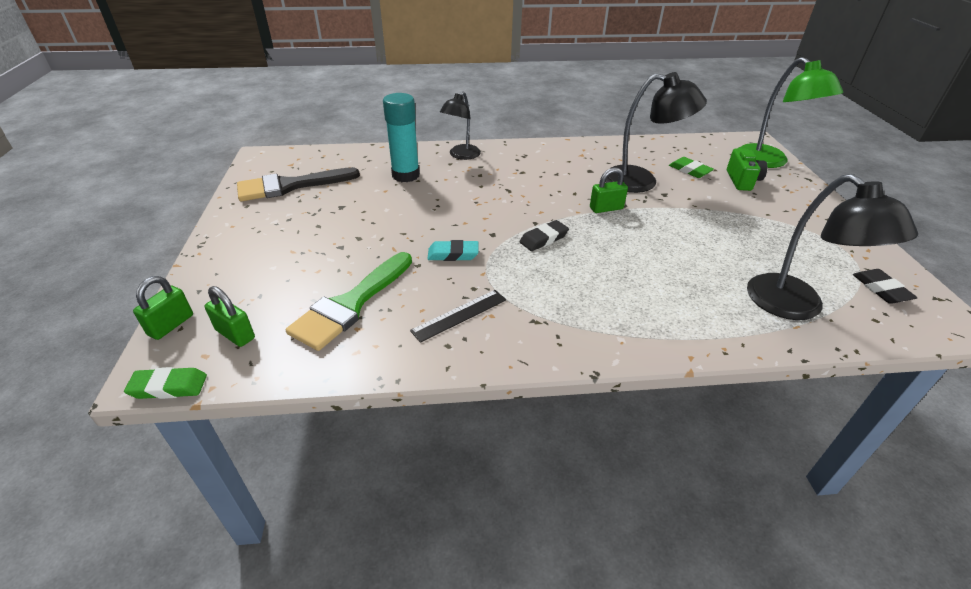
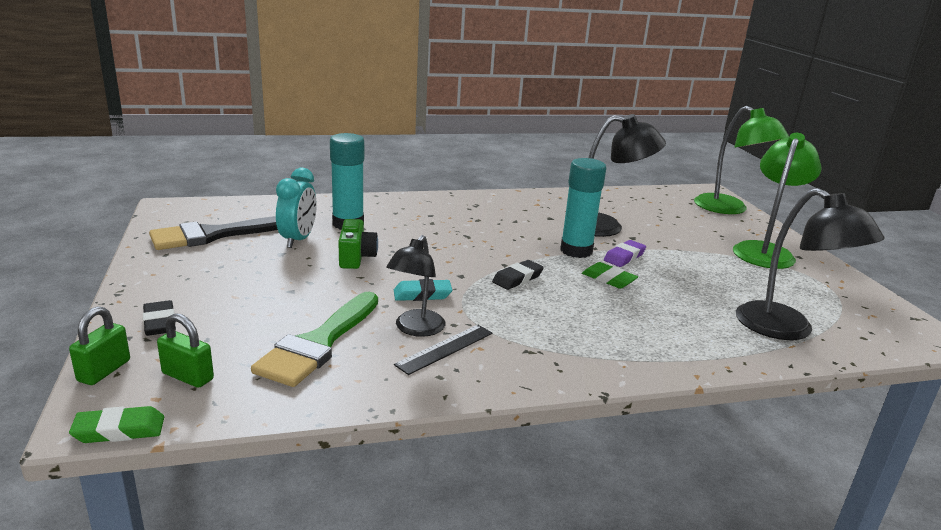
camera: 10 degrees left, 15 degrees down
black lamp [440,91,481,160] -> black lamp moved to [386,235,445,337]
green padlock [590,168,628,213] -> turquoise glue stick [560,158,606,258]
green eraser [669,157,714,178] -> green eraser moved to [582,262,638,289]
green camera [727,148,767,191] -> green camera moved to [338,219,378,269]
black eraser [853,269,918,304] -> black eraser moved to [143,300,176,336]
none -> turquoise clock [276,168,317,248]
none -> purple eraser [604,240,646,267]
none -> green lamp [733,133,822,269]

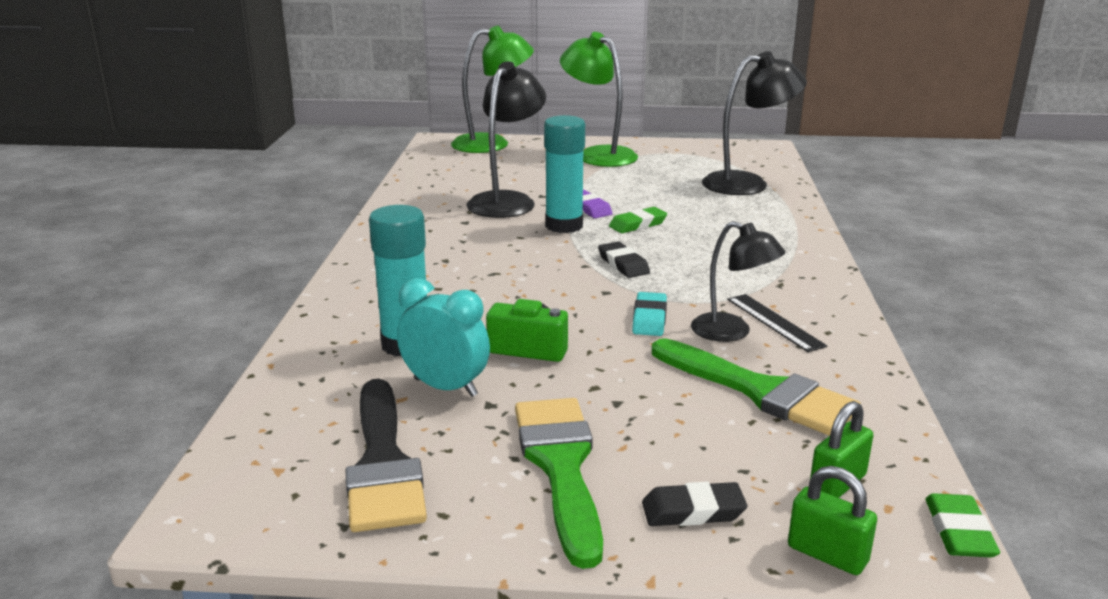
camera: 70 degrees left, 0 degrees up
none -> green brush [515,398,603,569]

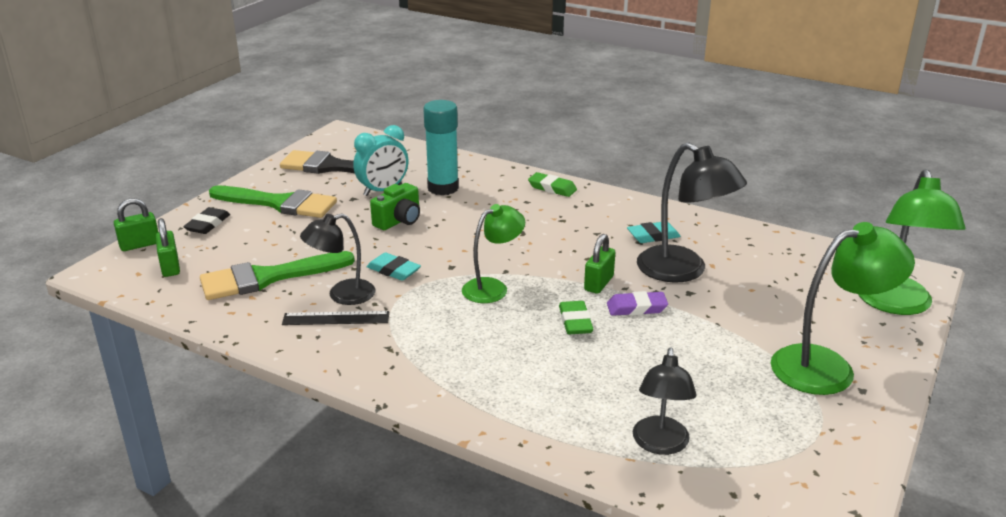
camera: 115 degrees right, 5 degrees up
turquoise glue stick [544,115,585,233] -> green padlock [584,234,615,294]
black eraser [598,241,650,278] -> green lamp [462,204,525,303]
black lamp [702,51,807,195] -> black lamp [633,347,697,455], size x0.64
green eraser [925,493,1000,557] -> green eraser moved to [528,172,577,197]
none -> turquoise eraser [627,222,681,243]

